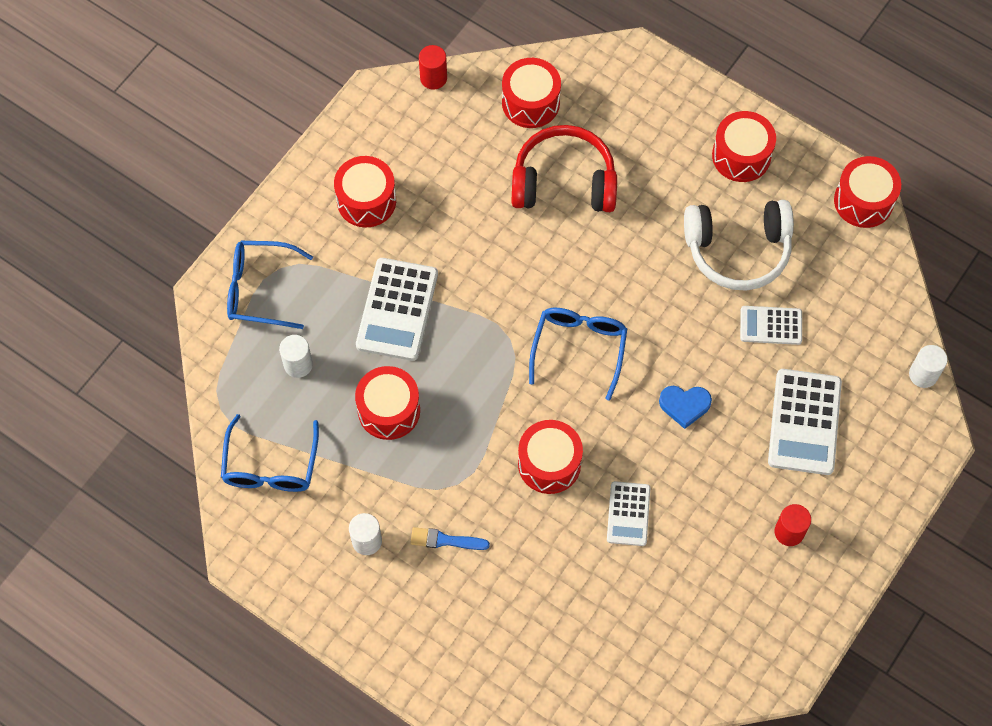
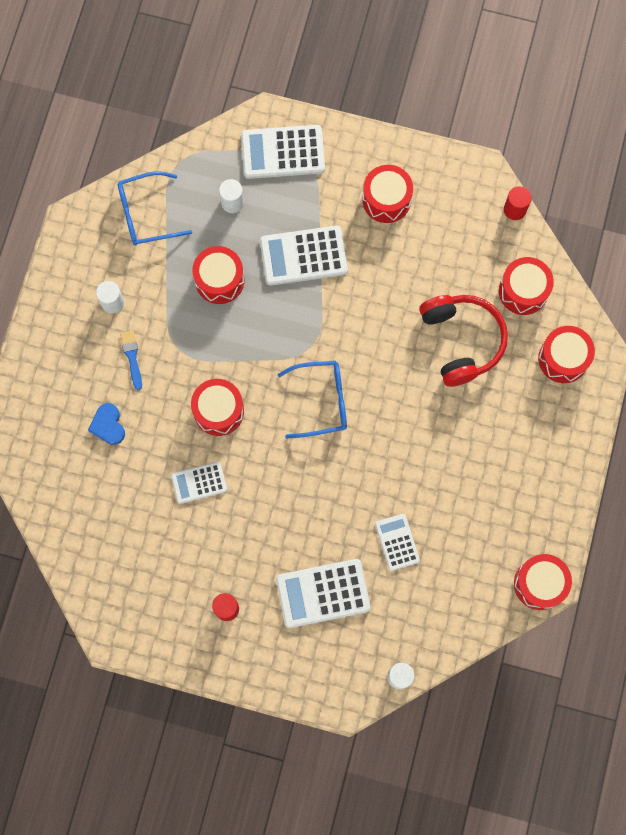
camera: 70 degrees right, 10 degrees up
blue glasses [227,241,313,329] -> white calculator [241,125,325,179]
blue heart [659,386,712,429] -> blue heart moved to [88,403,125,445]
white headphones [684,200,794,291] -> none
red drum [712,111,776,182] -> red drum moved to [538,326,595,383]

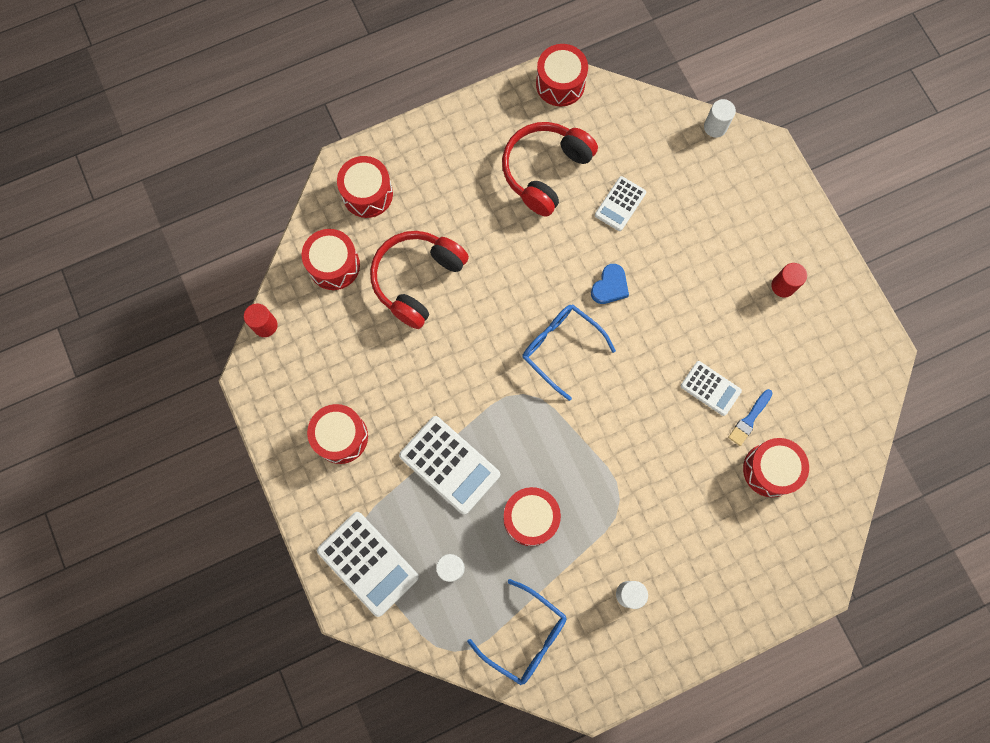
camera: 130 degrees left, 0 degrees up
blue heart [88,403,125,445] -> blue heart moved to [591,264,629,304]
blue brush [120,330,142,390] -> blue brush moved to [728,389,773,446]
red drum [191,379,244,436] -> red drum moved to [743,438,809,497]
white calculator [276,559,371,628] -> none
none -> red headphones [502,122,598,217]

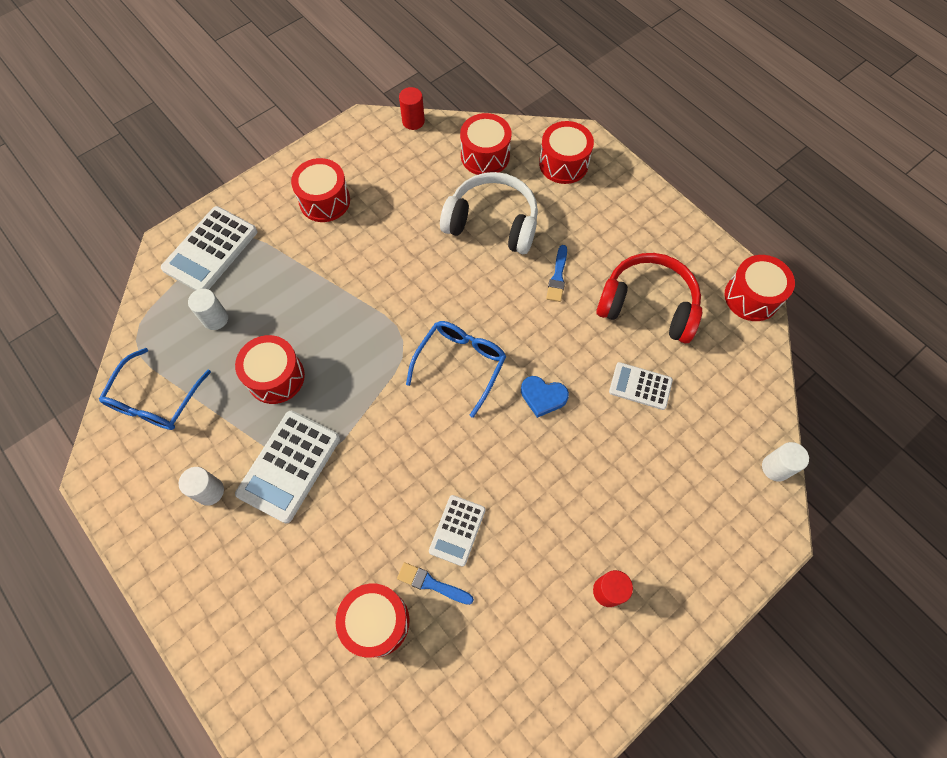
camera: 75 degrees right, 10 degrees down
red headphones [370,231,469,329] -> white headphones [440,172,538,254]
white calculator [399,416,500,515] -> white calculator moved to [235,411,340,523]
none -> blue brush [546,245,567,302]

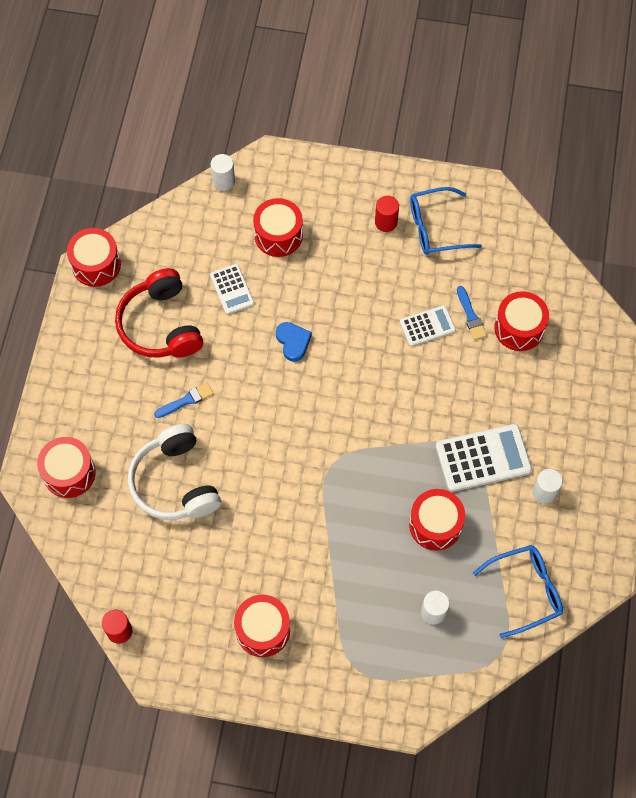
camera: 130 degrees left, 0 degrees up
white calculator [161,206,258,291] -> none
blue glasses [406,321,506,418] -> blue glasses moved to [410,187,482,255]
red drum [460,113,511,175] -> red drum moved to [253,198,303,257]

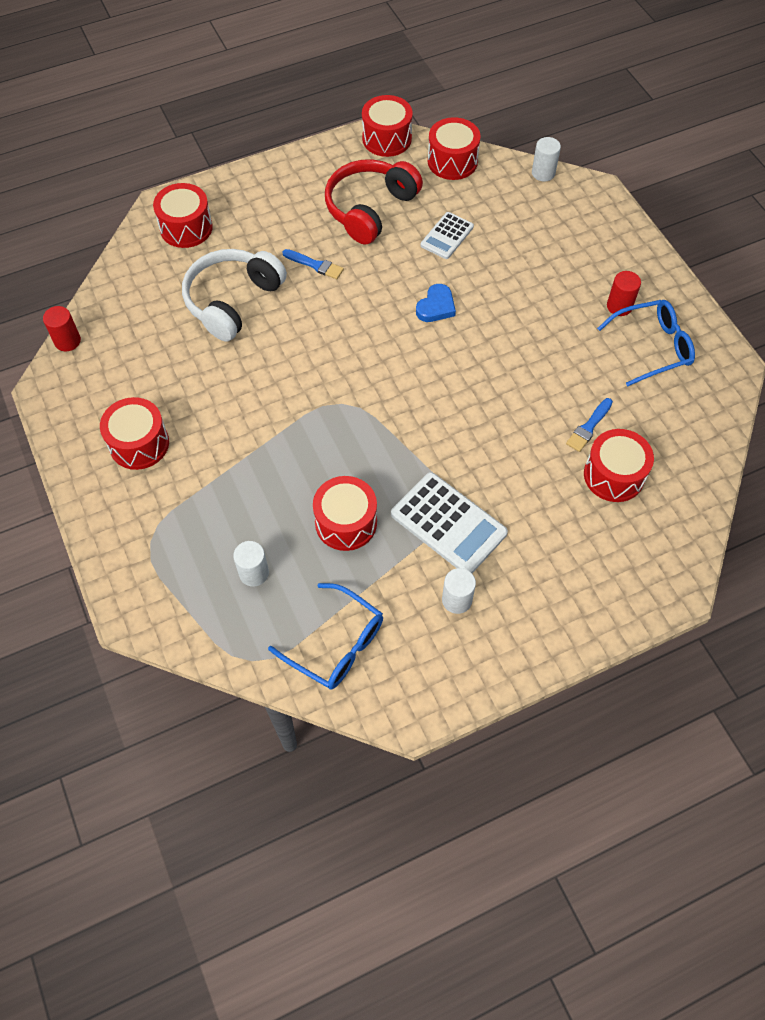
camera: 55 degrees right, 5 degrees down
red drum [253,198,303,257] -> red drum moved to [428,117,481,180]
white calculator [400,305,456,347] -> none
blue glasses [410,187,482,255] -> blue glasses turned 120 degrees clockwise [597,300,695,387]

